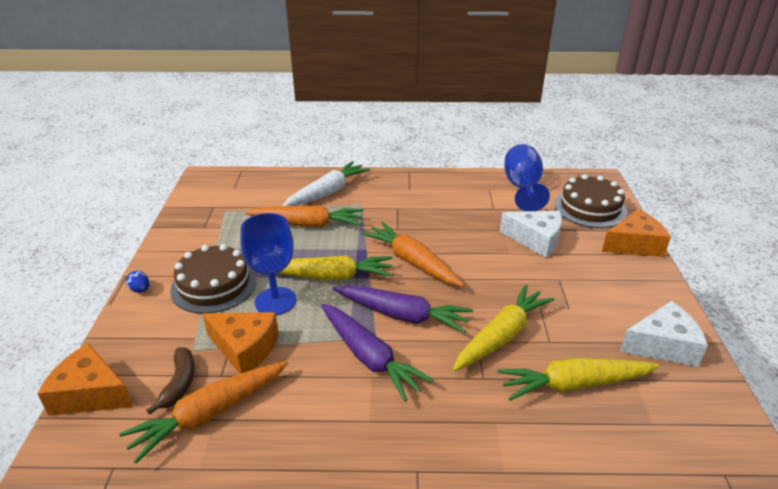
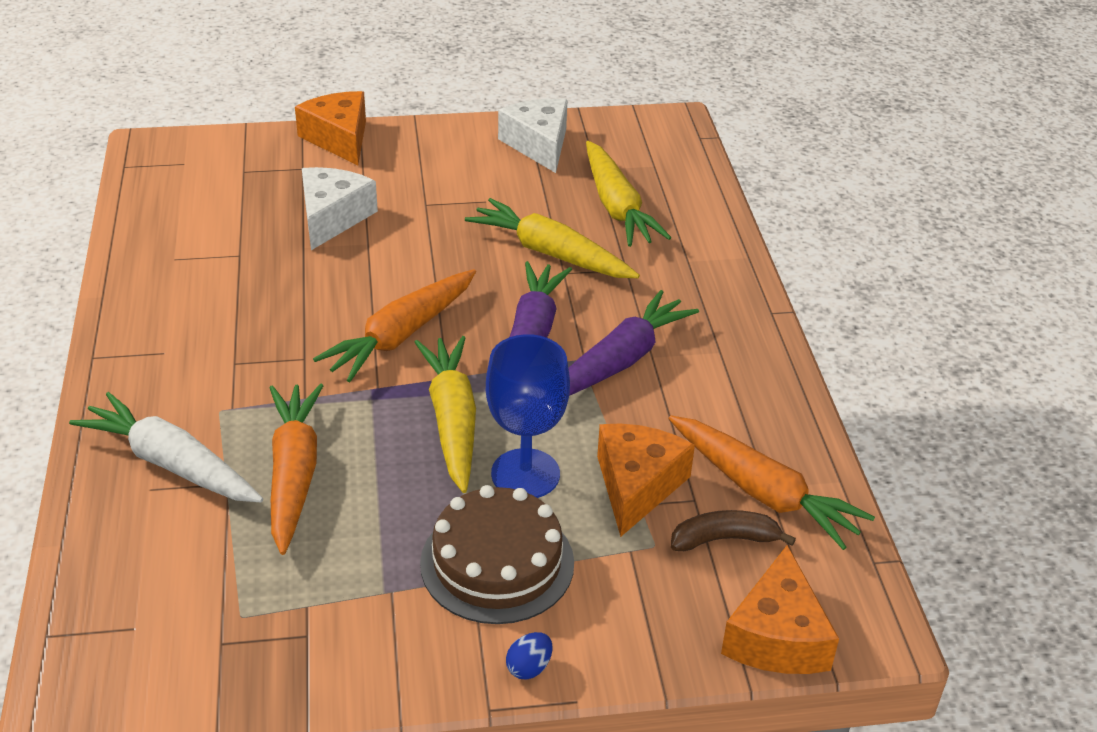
camera: 100 degrees left, 5 degrees up
blue goblet [504,144,550,211] -> none
brown cake [554,174,627,228] -> none

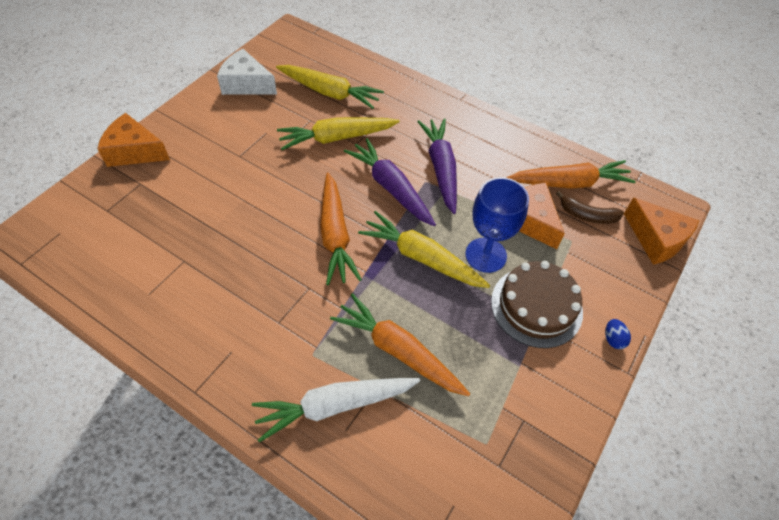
camera: 50 degrees left, 15 degrees up
white cheese [302,167,378,250] -> none
brown banana [671,510,796,551] -> brown banana turned 105 degrees counterclockwise [556,191,624,224]

